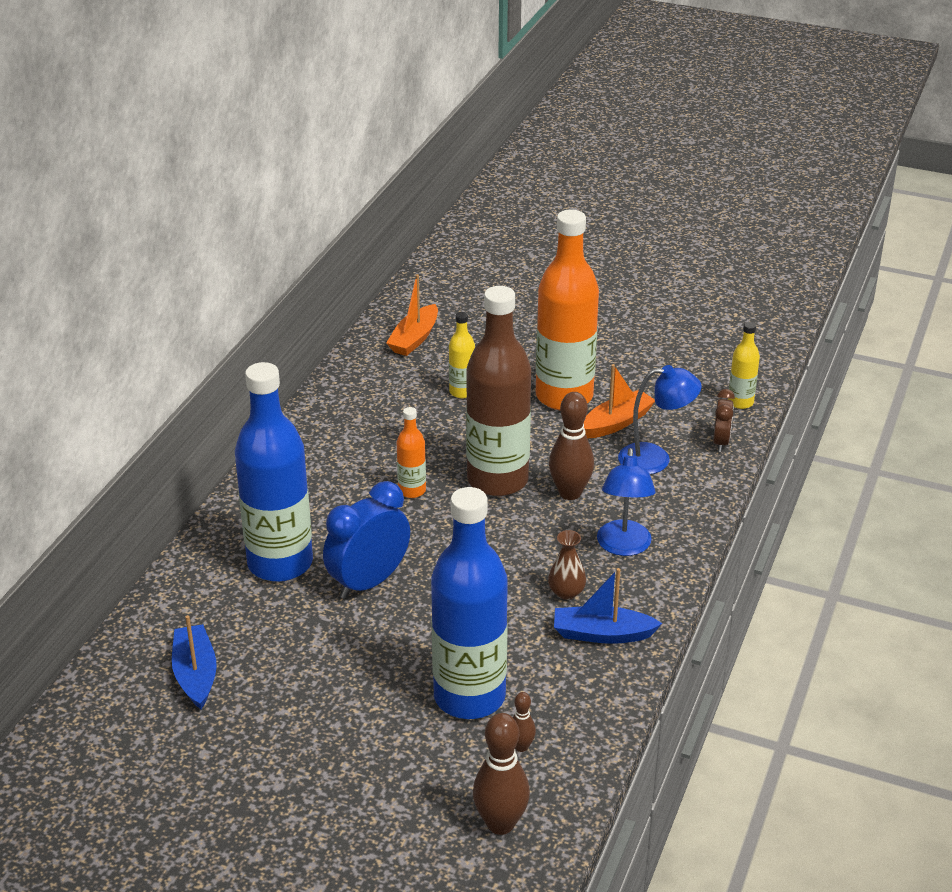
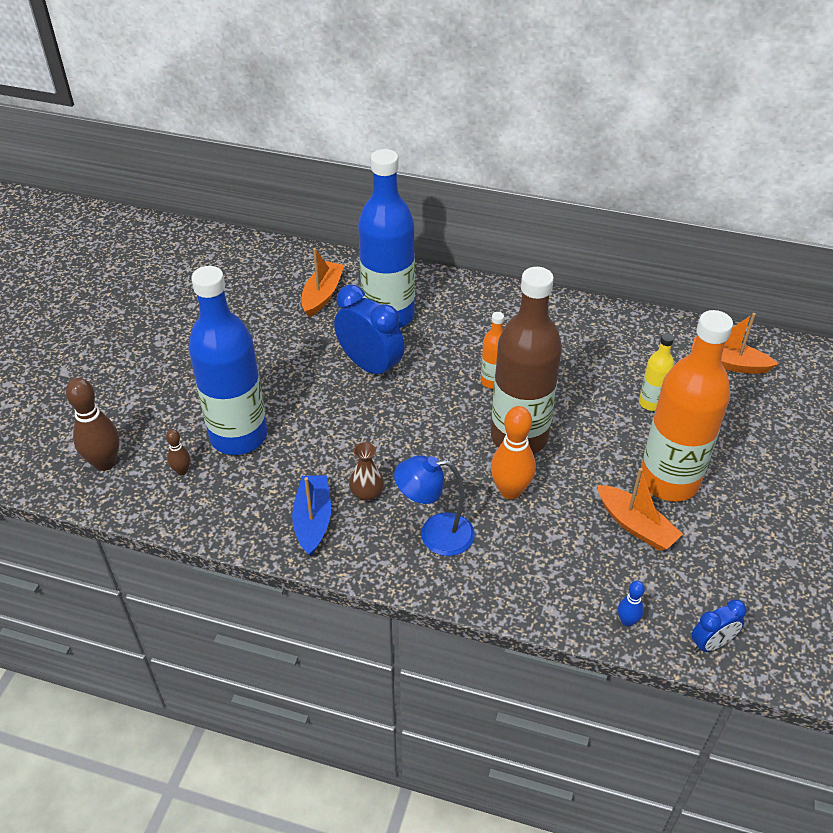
camera: 85 degrees right, 10 degrees up
blue boat [172,615,216,709] -> none
brown bowling pin [549,392,594,500] -> orange bowling pin [491,406,536,499]
blue lamp [618,365,702,474] -> none
brown clock [713,389,735,452] -> blue bowling pin [618,581,645,627]
yellow bottle [728,322,760,409] -> blue clock [691,599,747,652]
none -> orange boat [301,248,344,317]

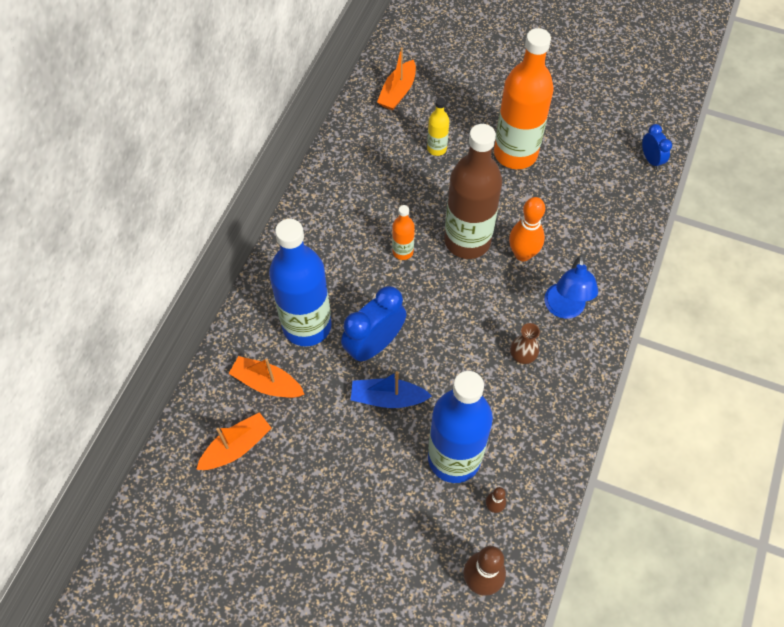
camera: 85 degrees left, 15 degrees up
blue boat [292,475,331,556] -> blue boat moved to [351,371,432,408]
orange boat [597,468,683,551] -> orange boat moved to [196,412,272,470]
blue bowling pin [618,581,645,627] -> none

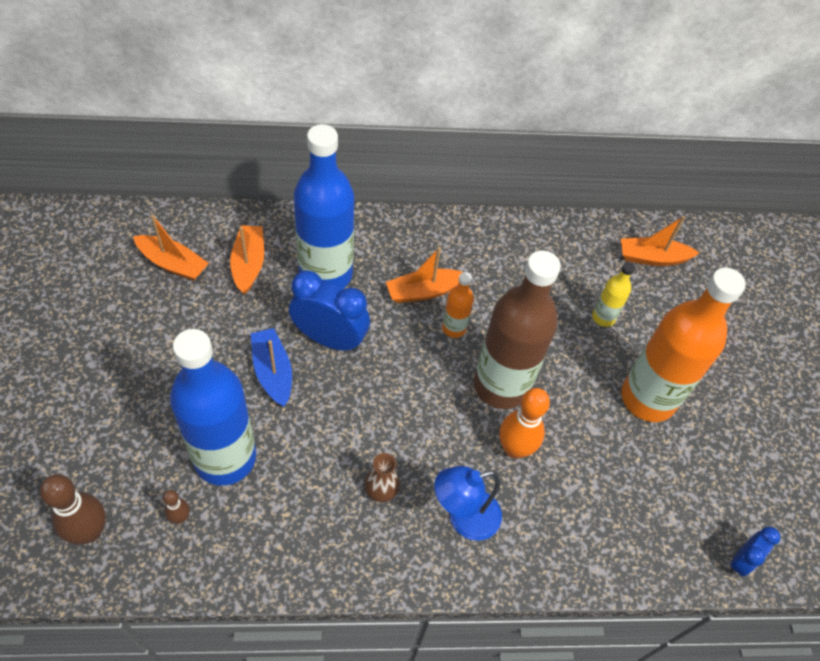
camera: 60 degrees right, 5 degrees down
none -> orange boat [386,247,463,303]

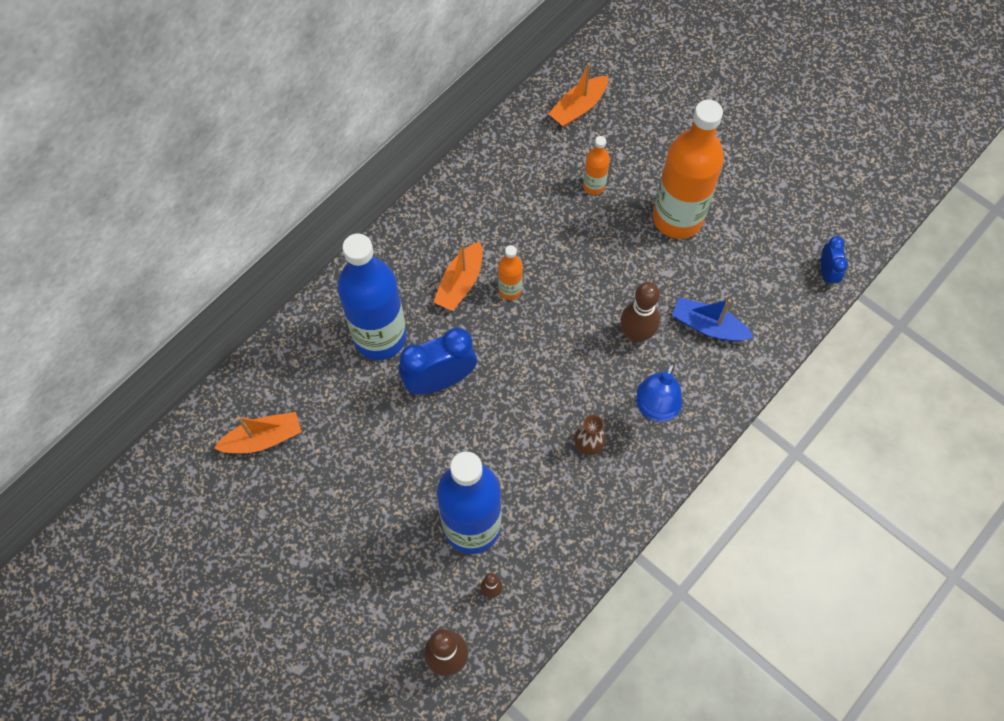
camera: 40 degrees left, 10 degrees up
orange boat [230,225,264,294] -> none
blue boat [251,328,292,407] -> blue boat moved to [672,297,754,341]
brown bottle [474,250,561,409] -> none
orange bowling pin [500,388,550,459] -> brown bowling pin [620,282,660,343]
yellow bottle [592,262,635,327] -> orange bottle [583,136,610,195]

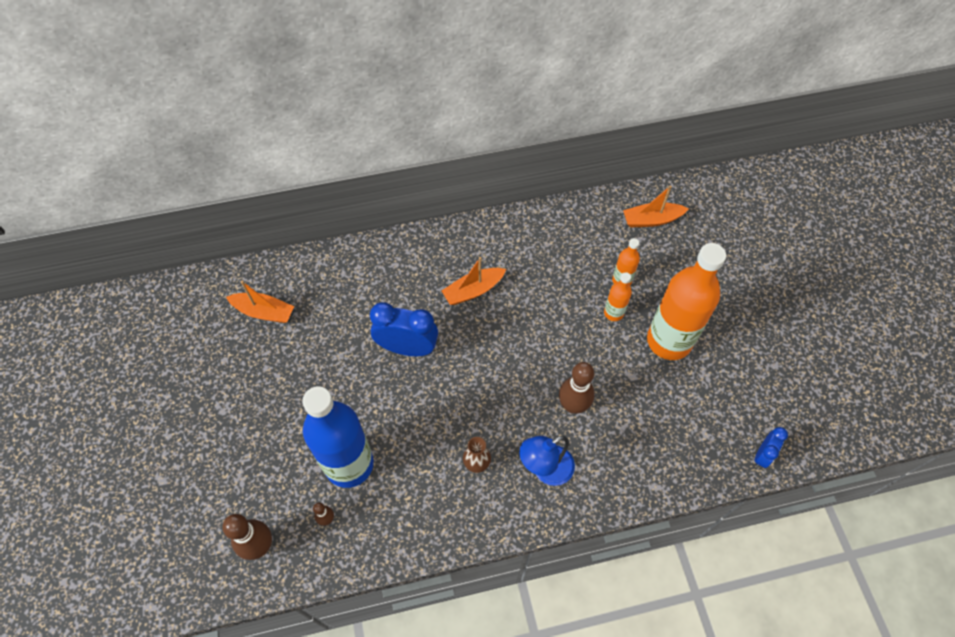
camera: 35 degrees right, 5 degrees down
blue bottle [337,234,406,360] -> none
orange bottle [498,245,523,300] -> orange bottle moved to [604,272,632,321]
blue boat [672,297,754,341] -> none

